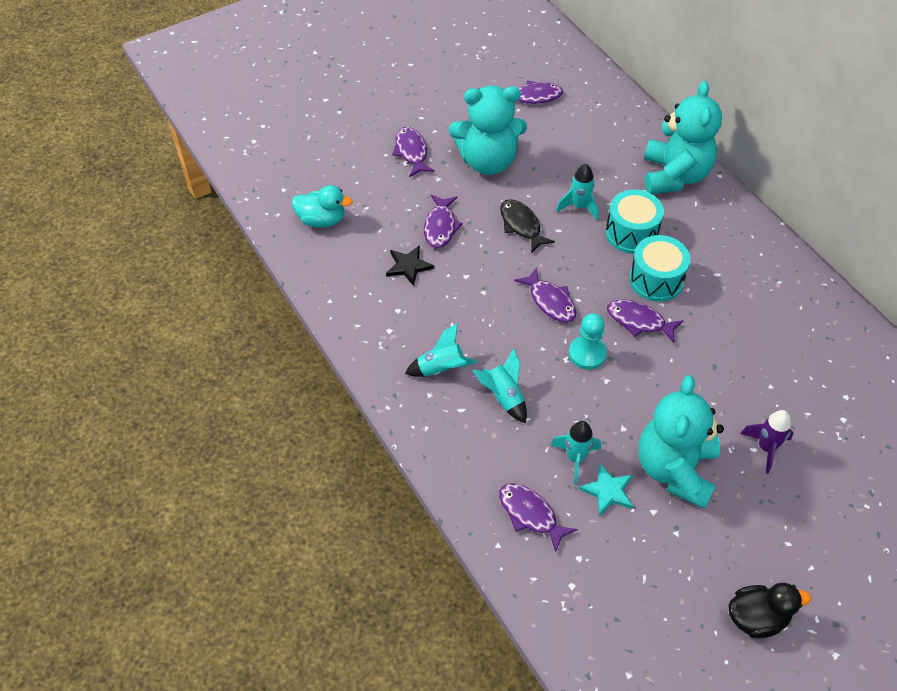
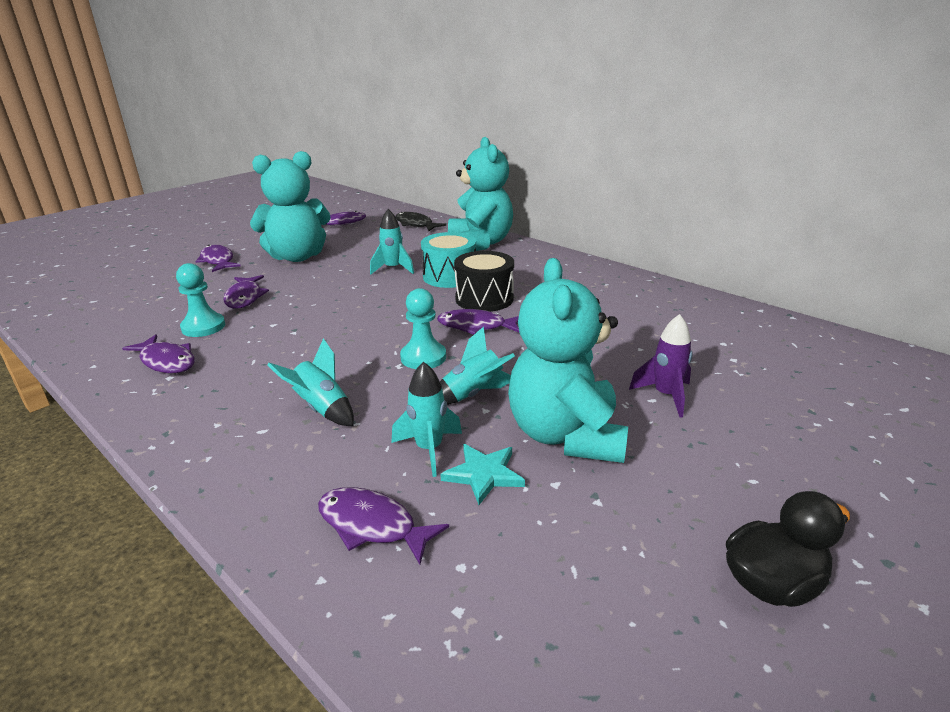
camera: 15 degrees left, 25 degrees down
turquoise duck [292,185,353,228] -> none
black star [386,245,434,286] -> turquoise pawn [176,263,225,337]
turquoise rocket [405,323,477,377] -> turquoise rocket moved to [440,327,515,405]
black fish [500,199,555,253] -> black fish moved to [396,212,446,231]
purple fish [514,267,576,322] -> purple fish moved to [122,334,195,373]
turquoise drum [629,235,691,302] -> black drum [454,251,514,312]

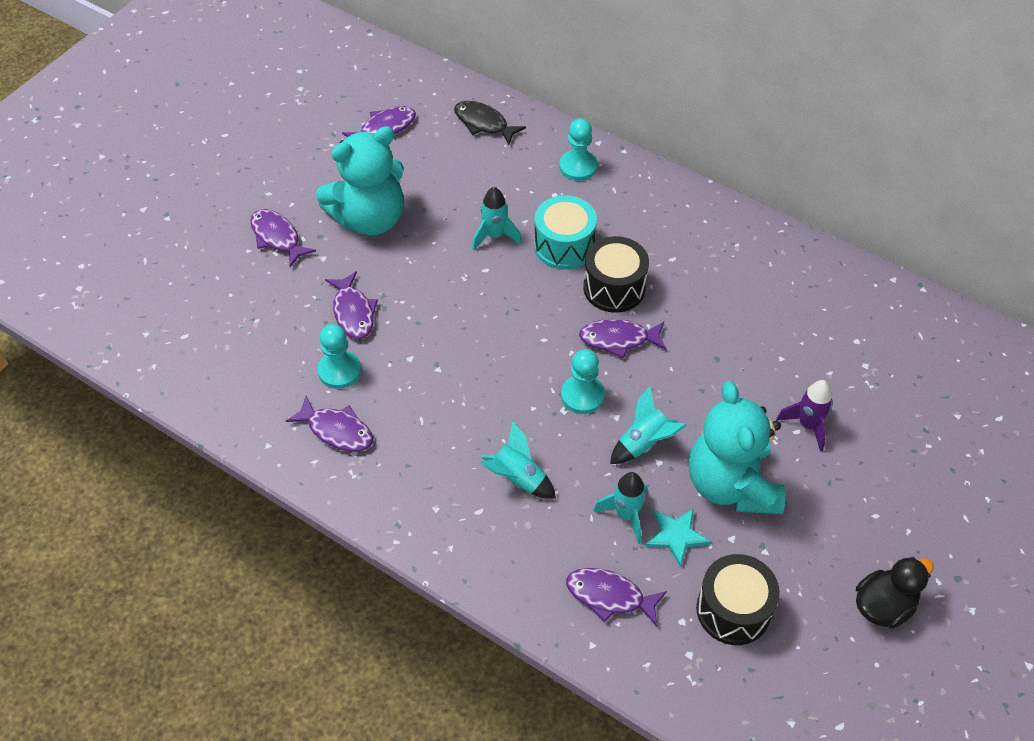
camera: 10 degrees left, 25 degrees up
turquoise teddy bear [448,137,513,251] -> turquoise pawn [559,118,597,181]
none -> black drum [696,554,780,645]

